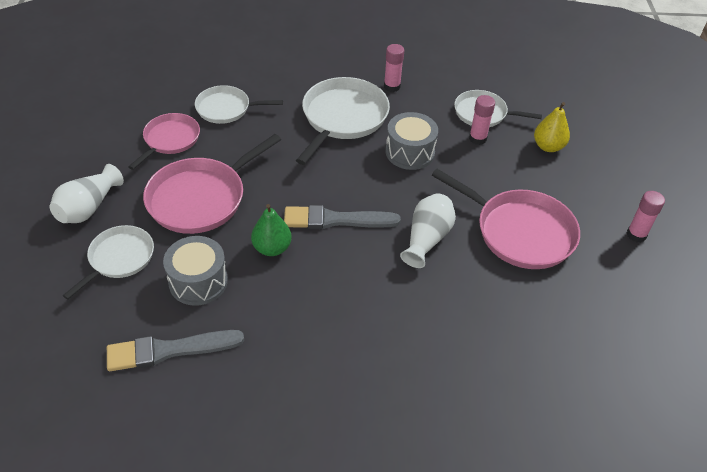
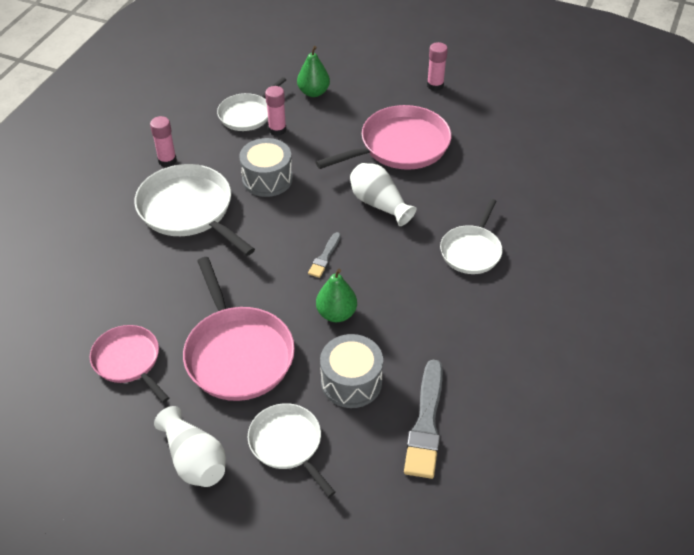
camera: 65 degrees left, 0 degrees up
white pan [195,85,283,124] -> white pan moved to [440,199,503,274]
grey brush [284,205,401,229] -> grey brush [308,232,341,278], size x0.53
yellow pear [534,102,570,152] -> green pear [297,46,330,97]

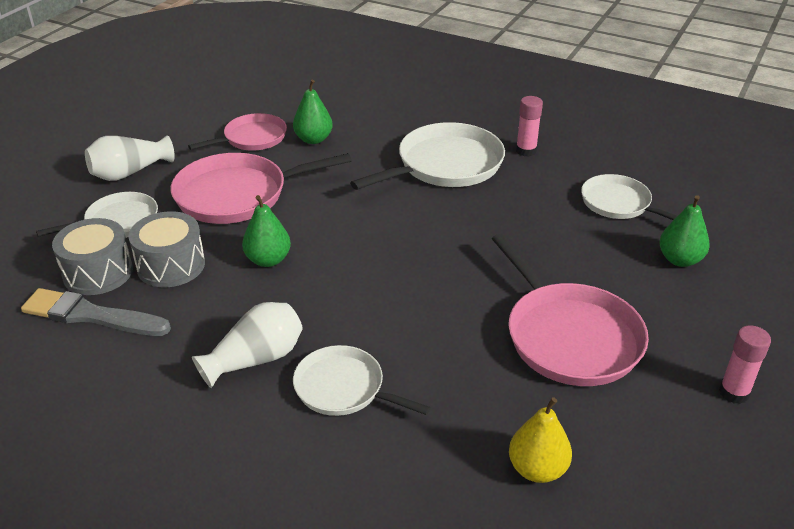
camera: 95 degrees right, 10 degrees down
grey drum [239,138,293,197] -> grey drum moved to [52,218,133,295]
pink glue stick [265,86,286,136] -> none
grey brush [308,232,341,278] -> none
white vase [350,163,416,226] -> white vase moved to [192,302,303,388]
none -> green pear [293,80,333,144]
none -> yellow pear [509,397,572,483]

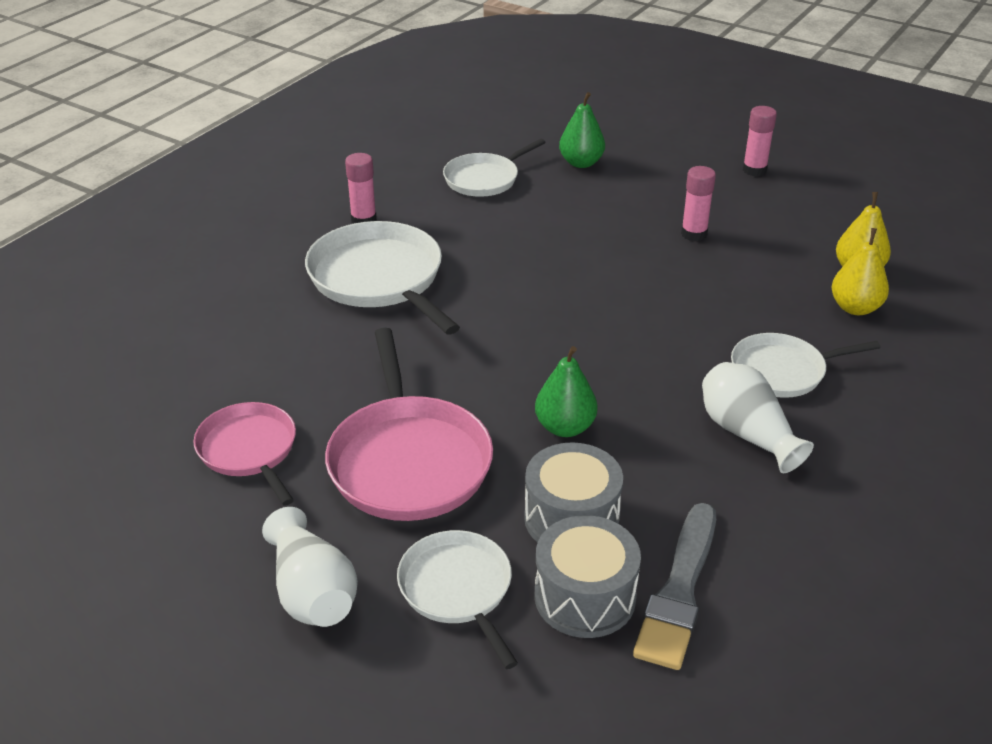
camera: 85 degrees left, 0 degrees up
green pear [293,80,333,144] -> none
white pan [293,345,431,416] -> white pan turned 45 degrees clockwise [731,333,881,398]
pink pan [492,233,649,386] -> pink glue stick [681,166,716,241]
none -> yellow pear [832,228,889,315]

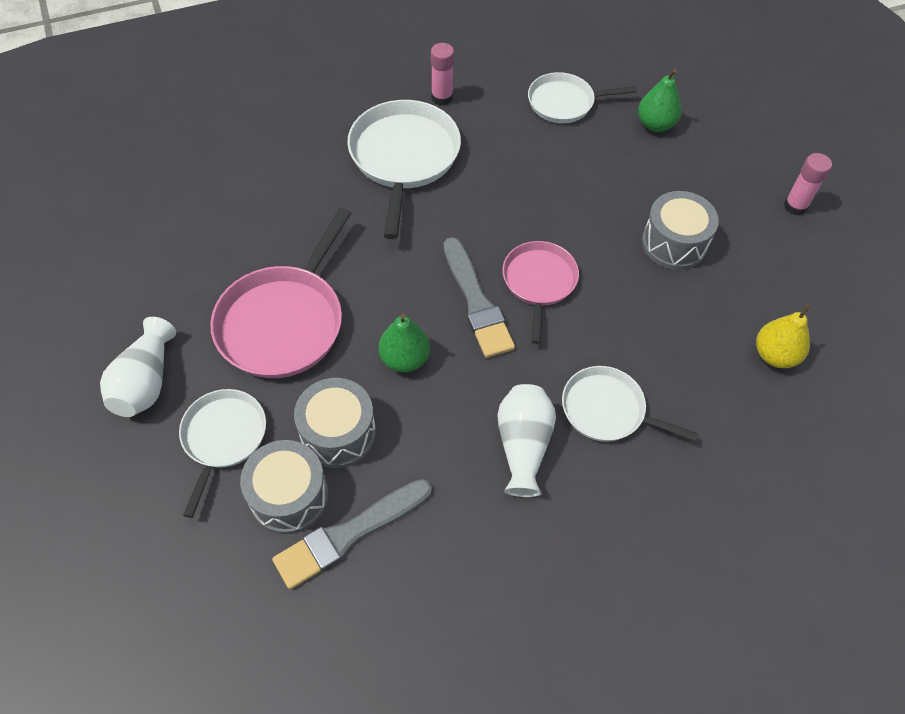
camera: 35 degrees right, 20 degrees up
pink pan [193,402,296,506] -> pink pan moved to [502,241,579,344]
pink glue stick [681,166,716,241] -> grey drum [642,191,719,270]
yellow pear [832,228,889,315] -> none
none -> grey brush [444,237,515,358]

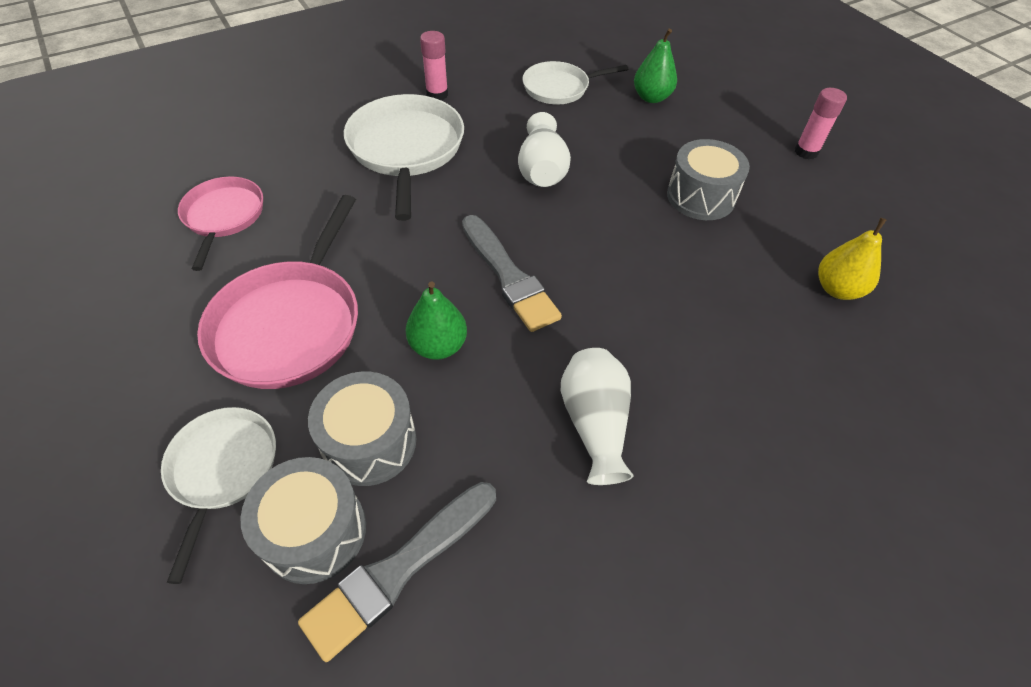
camera: 10 degrees left, 5 degrees down
white vase [100,317,176,417] -> white vase moved to [518,112,571,187]
pink pan [502,241,579,344] -> pink pan moved to [178,176,263,271]
white pan [562,366,698,441] -> none

